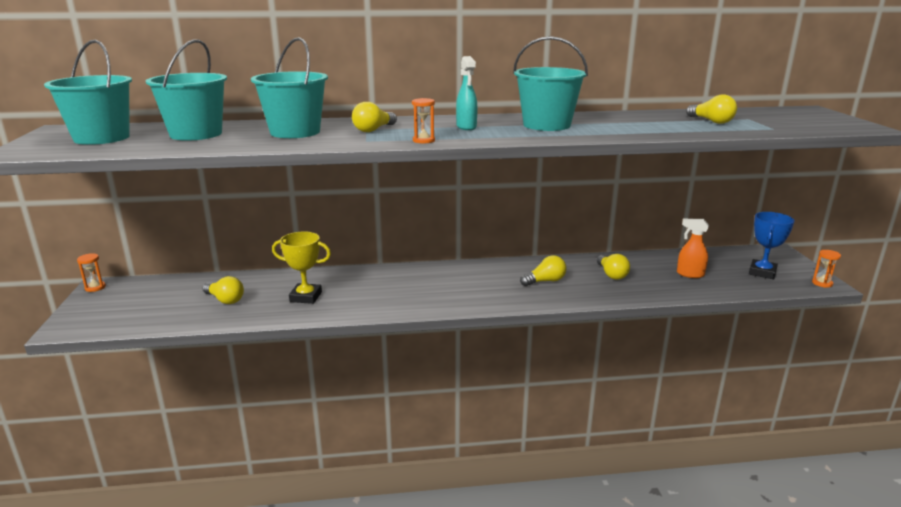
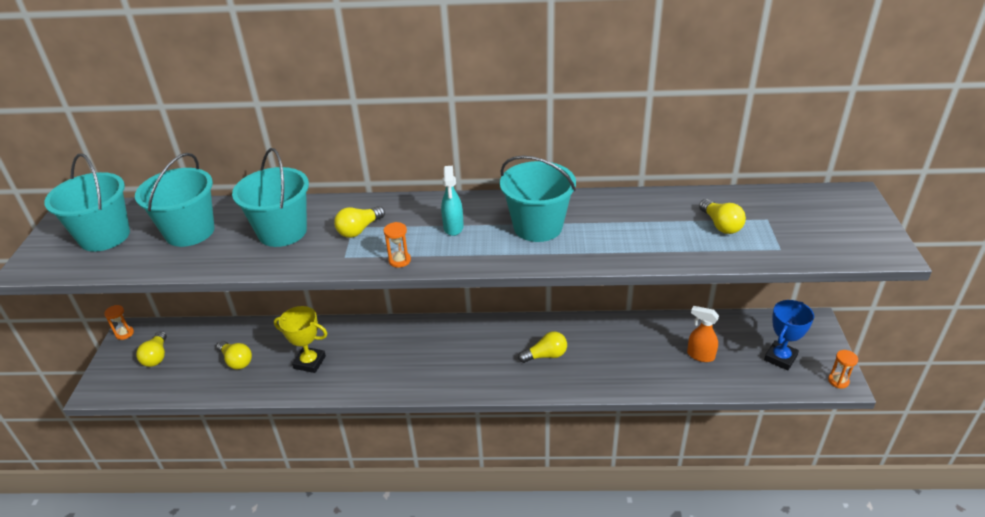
camera: 10 degrees right, 15 degrees up
yellow light bulb [597,254,630,280] -> yellow light bulb moved to [136,331,167,367]

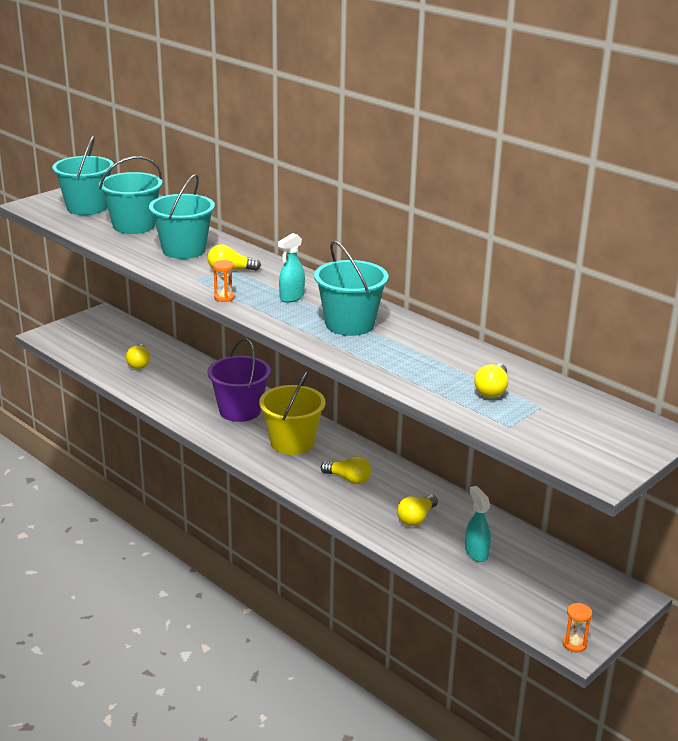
camera: 40 degrees right, 10 degrees down
orange hourglass [104,305,134,340] -> none
yellow light bulb [136,331,167,367] -> yellow light bulb moved to [397,495,438,526]
yellow trophy [274,306,328,373] -> none
orange spray bottle [687,306,719,362] -> turquoise spray bottle [465,486,491,562]
blue trophy [764,300,814,370] -> none
none -> purple bucket [208,338,271,422]
none -> yellow bucket [259,370,326,455]

